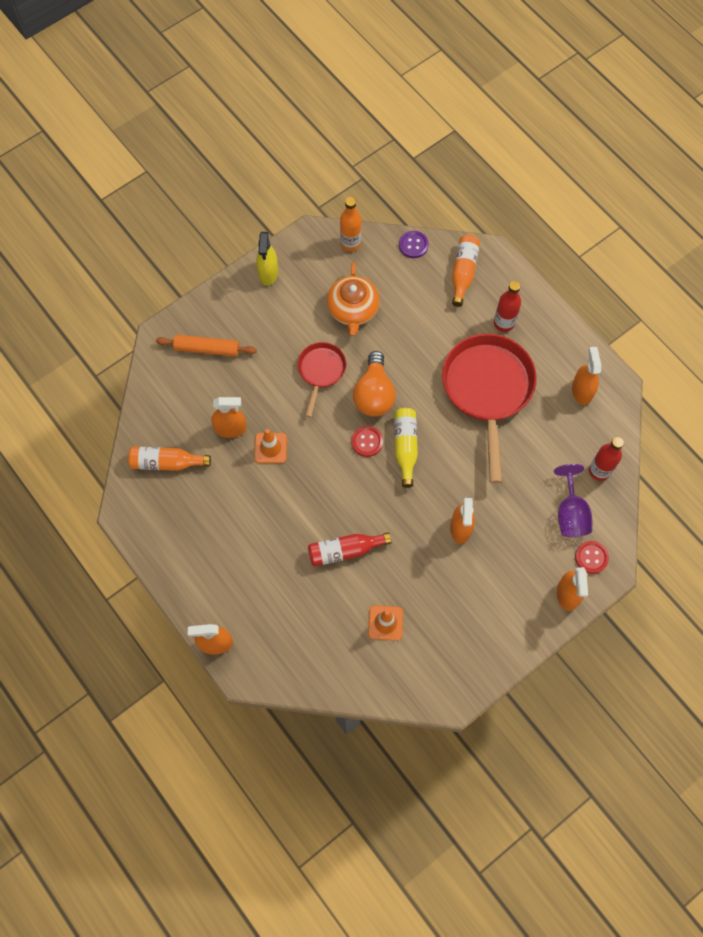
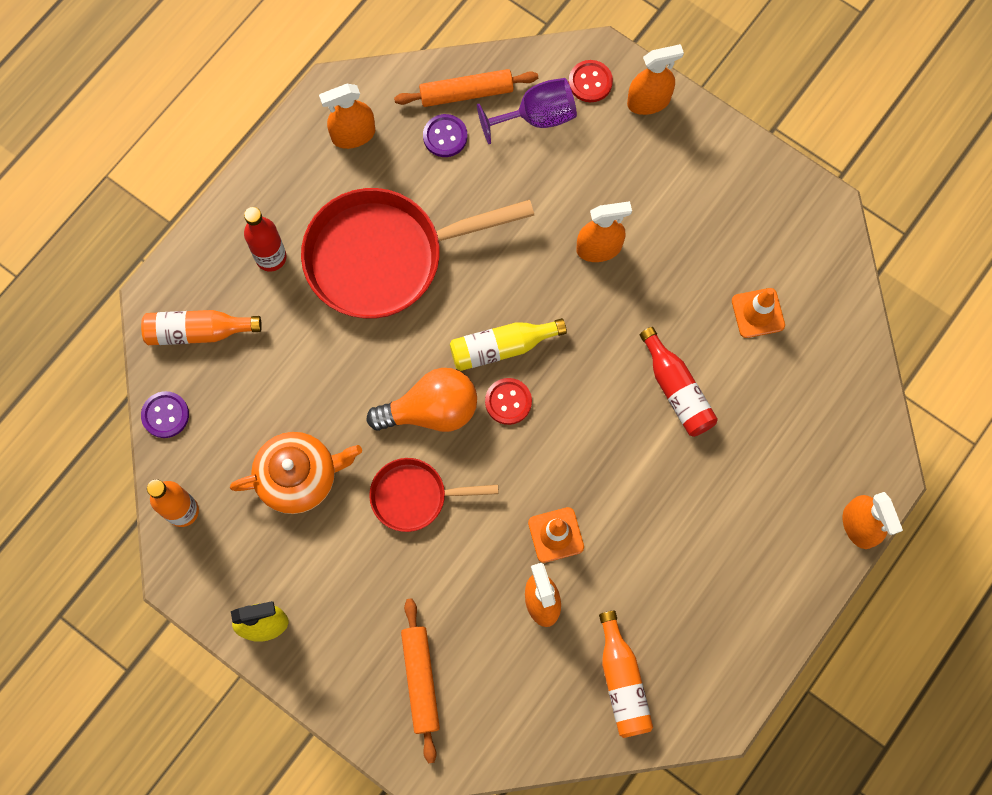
camera: 105 degrees left, 5 degrees up
red bottle [589,437,624,481] -> orange rolling pin [394,69,538,107]
none -> purple button [423,114,467,157]

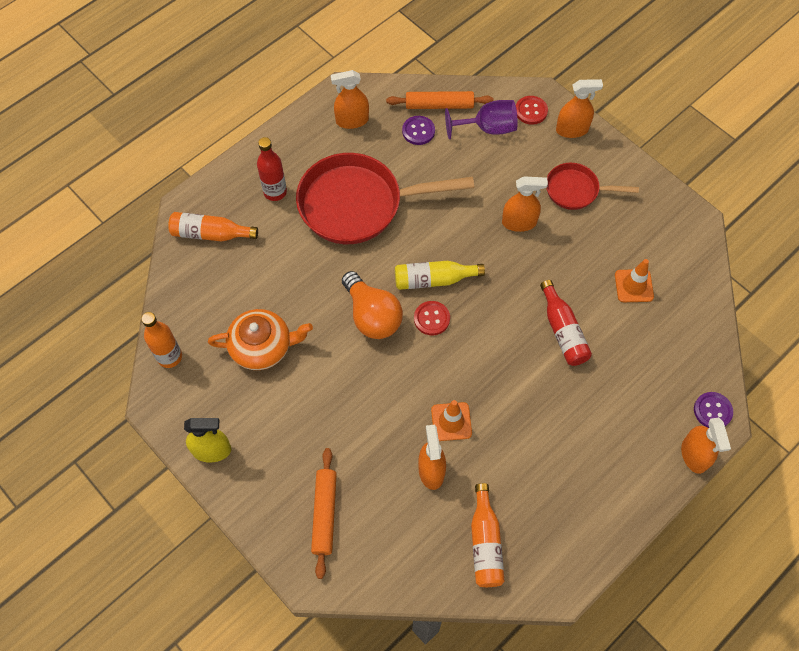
camera: 10 degrees right, 10 degrees down
purple button [141,391,189,438] -> purple button moved to [694,392,733,428]
orange light bulb [367,368,477,432] -> orange light bulb turned 60 degrees clockwise [342,271,403,339]
red pan [369,458,499,532] -> red pan moved to [546,163,639,210]

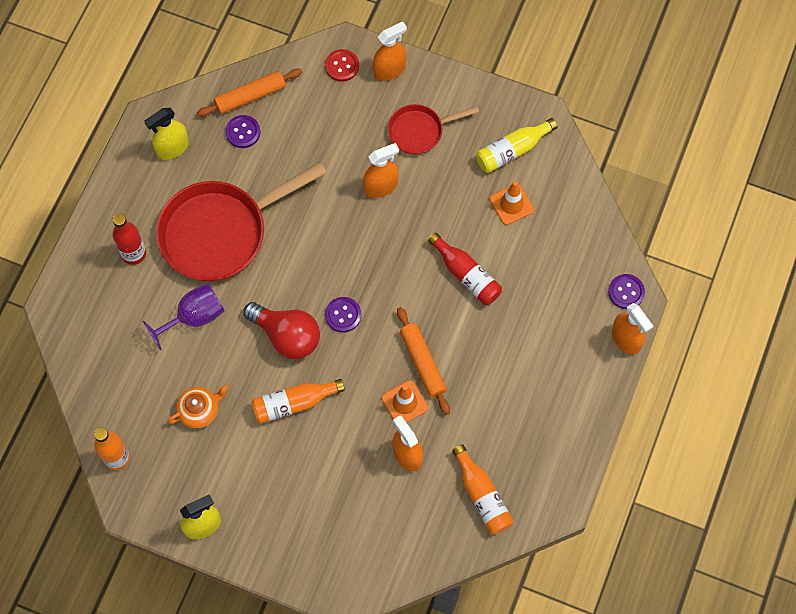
camera: 25 degrees left, 5 degrees up
orange bottle [168,212,258,241] -> orange bottle moved to [251,379,345,424]
orange teapot [208,309,313,370] -> orange teapot [168,385,229,428], size x0.65
orange rolling pin [311,448,337,579] -> orange rolling pin moved to [397,307,450,415]
orange spray bottle [331,70,369,129] -> yellow spray bottle [144,108,189,160]
orange light bulb [342,271,403,339] -> red light bulb [243,302,320,359]
yellow bottle [395,261,485,290] -> yellow bottle moved to [476,118,557,173]
red button [414,301,450,335] -> purple button [325,297,361,332]
purple goblet [445,100,518,139] -> purple goblet moved to [143,283,224,350]

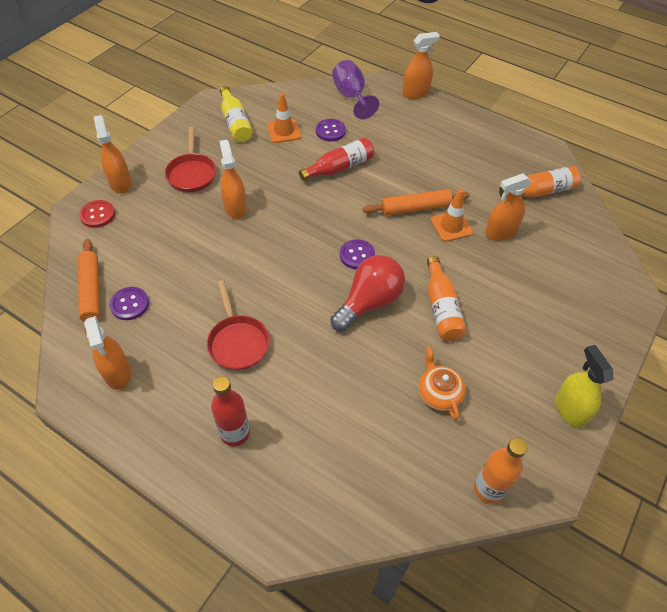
camera: 80 degrees left, 15 degrees down
purple goblet [143,283,224,350] -> purple goblet moved to [332,60,379,119]
yellow spray bottle [144,108,189,160] -> orange spray bottle [84,316,131,390]
red pan [156,162,327,282] -> red pan [207,280,270,371], size x0.52
purple button [608,274,645,309] -> purple button moved to [316,119,346,142]

